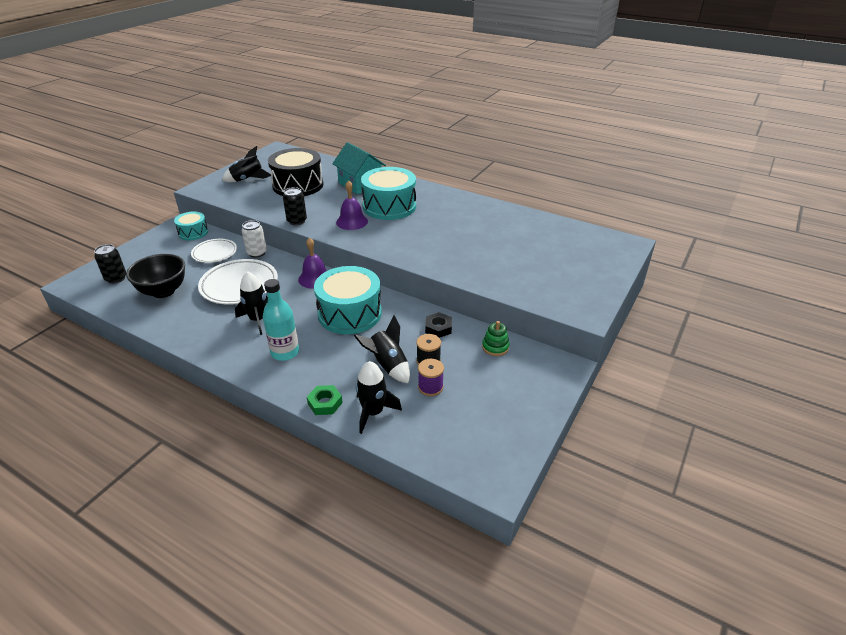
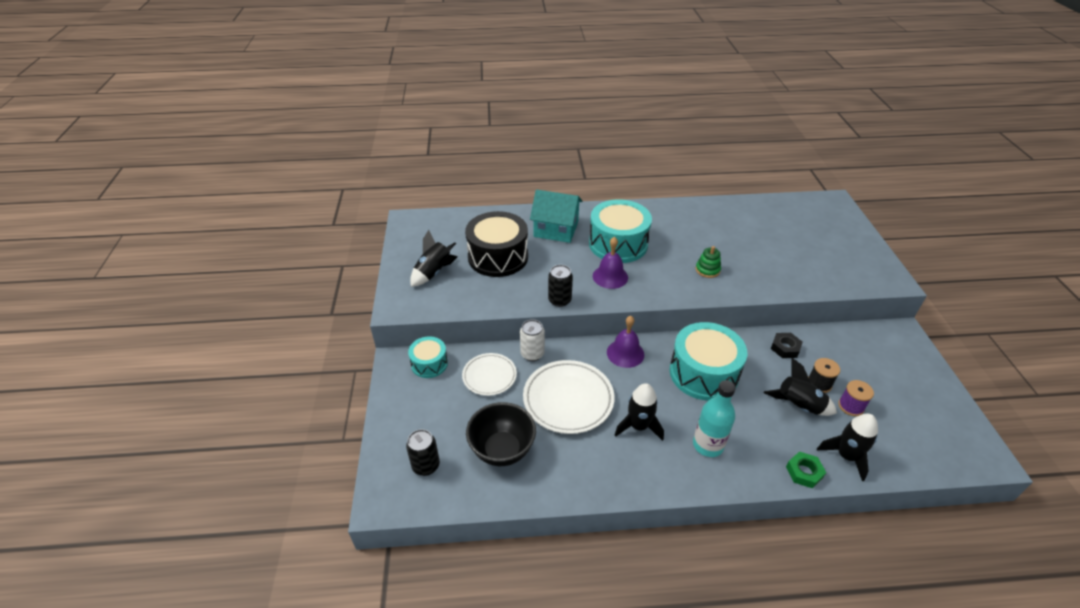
camera: 35 degrees left, 5 degrees up
green stacking toy [482,321,510,356] -> green stacking toy moved to [696,246,721,278]

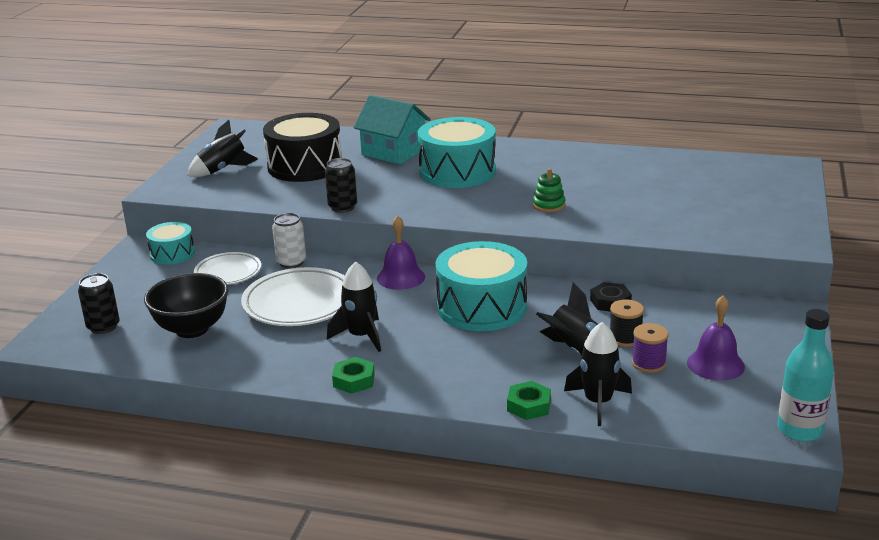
camera: 20 degrees right, 15 degrees down
purple bell [593,237,628,289] -> purple bell moved to [687,295,745,381]
turquoise bottle [693,380,736,457] -> turquoise bottle moved to [777,309,834,442]
none -> green nut [332,357,375,394]

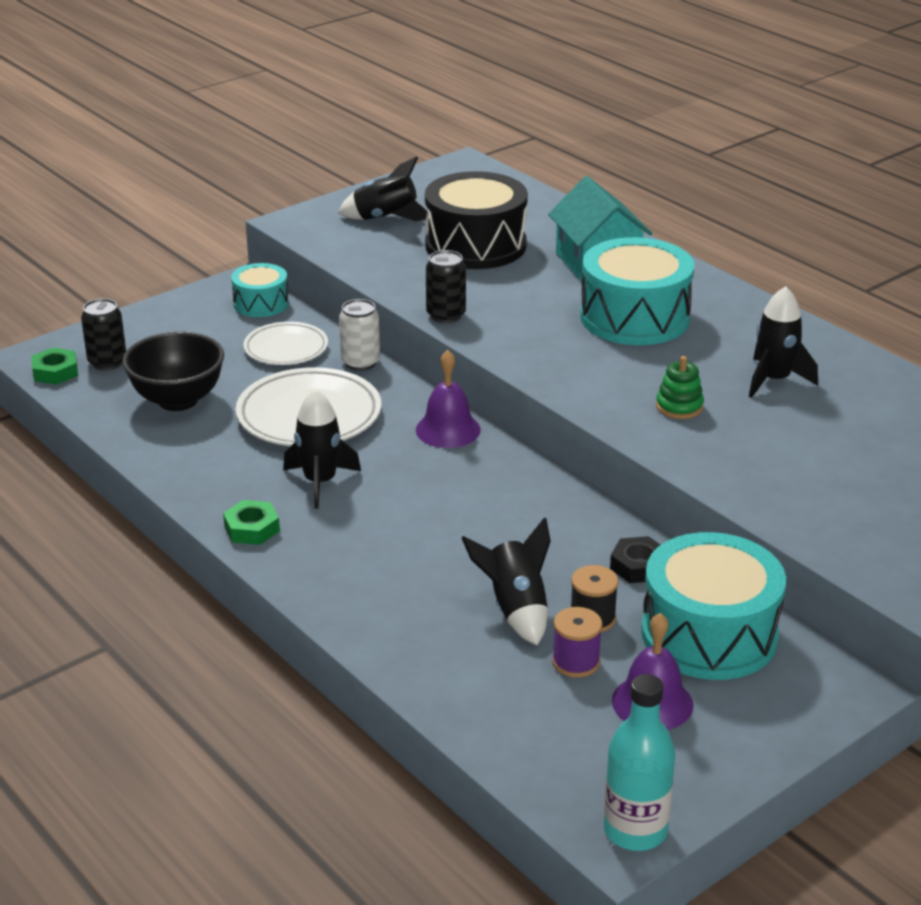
camera: 35 degrees right, 5 degrees up
turquoise drum [435,241,527,331] -> turquoise drum moved to [641,532,786,680]
green nut [507,381,551,420] -> green nut moved to [32,348,78,385]
black rocket [564,322,632,426] -> black rocket moved to [749,286,818,398]

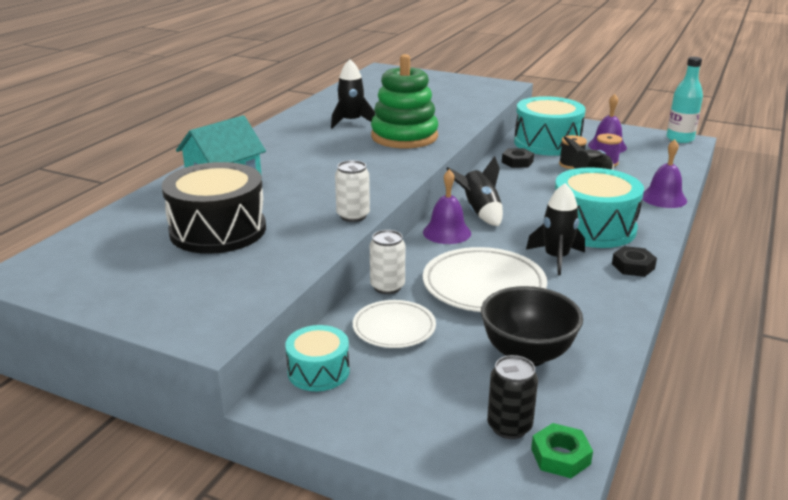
camera: 115 degrees left, 5 degrees down
green nut [223,500,280,545] -> black nut [612,246,657,277]
black rocket [338,156,427,221] -> black rocket moved to [446,156,503,226]
black can [426,250,466,323] -> white can [335,160,370,222]
turquoise drum [580,237,694,345] -> turquoise drum moved to [555,167,644,248]
green stacking toy [656,356,704,419] -> green stacking toy [371,54,438,148], size x2.32
none -> purple bell [642,139,687,208]

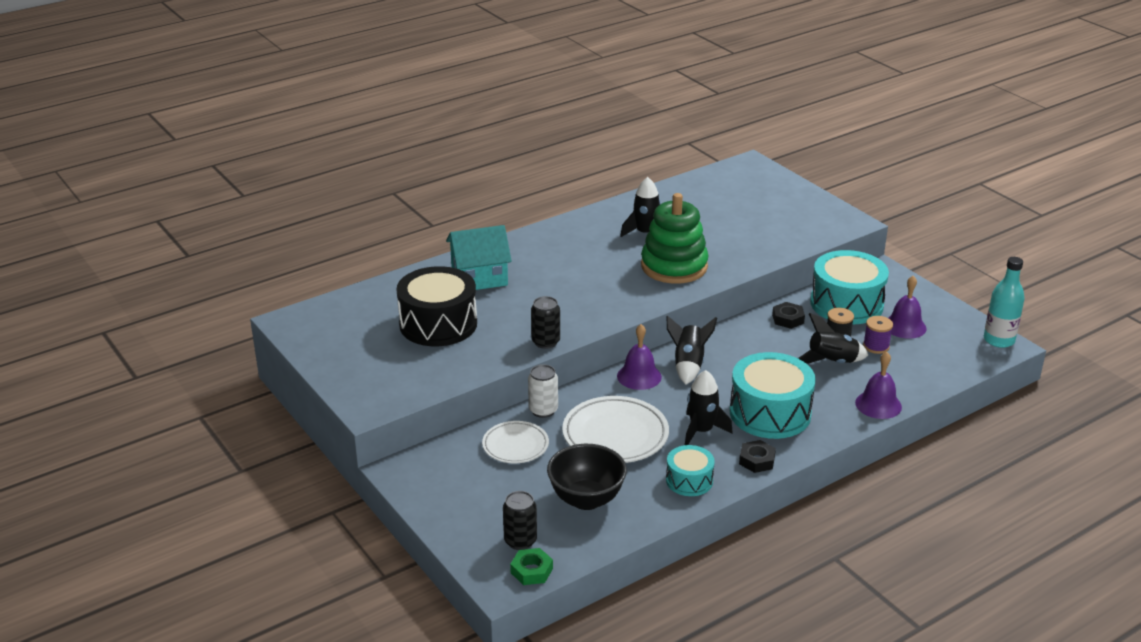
camera: 30 degrees right, 5 degrees up
turquoise drum [285,325,350,391] -> turquoise drum moved to [666,445,715,496]
white can [335,160,370,222] -> black can [531,296,560,349]

